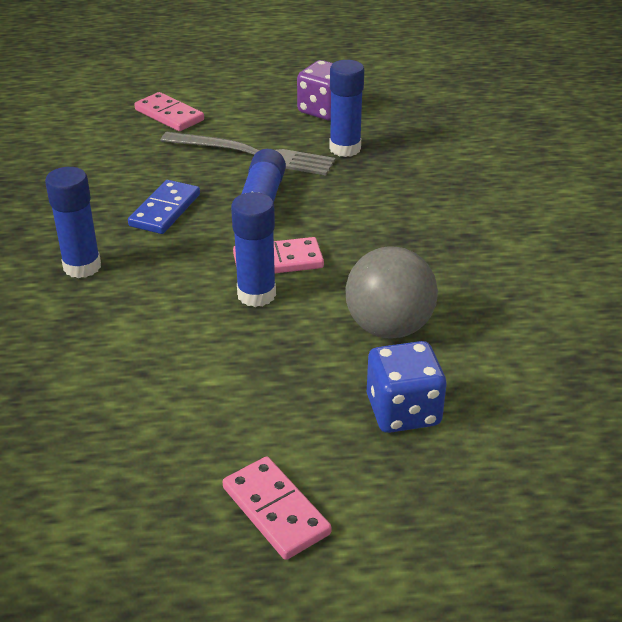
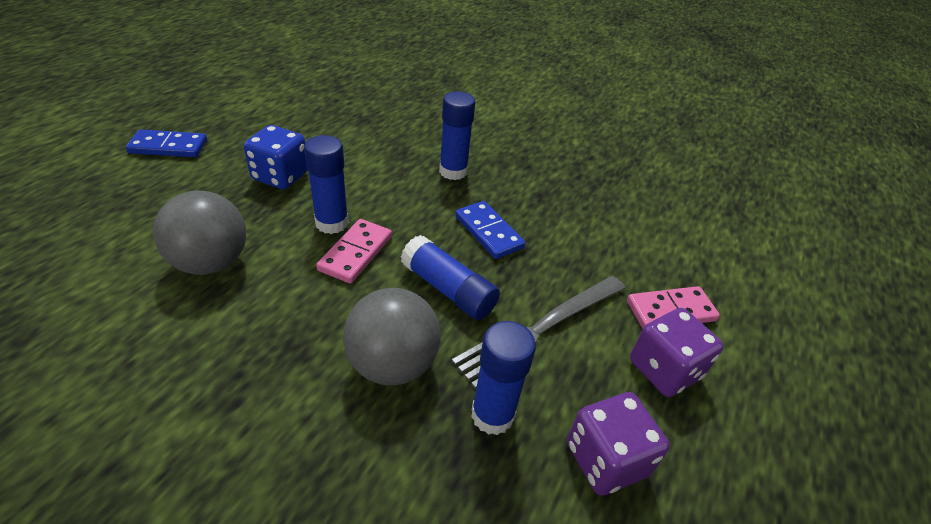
camera: 120 degrees right, 5 degrees up
pink domino [223,456,331,560] -> blue domino [126,129,207,157]
blue dice [367,341,447,433] -> blue dice moved to [244,125,308,189]
none -> grey ball [343,288,441,385]
none -> purple dice [630,308,724,397]

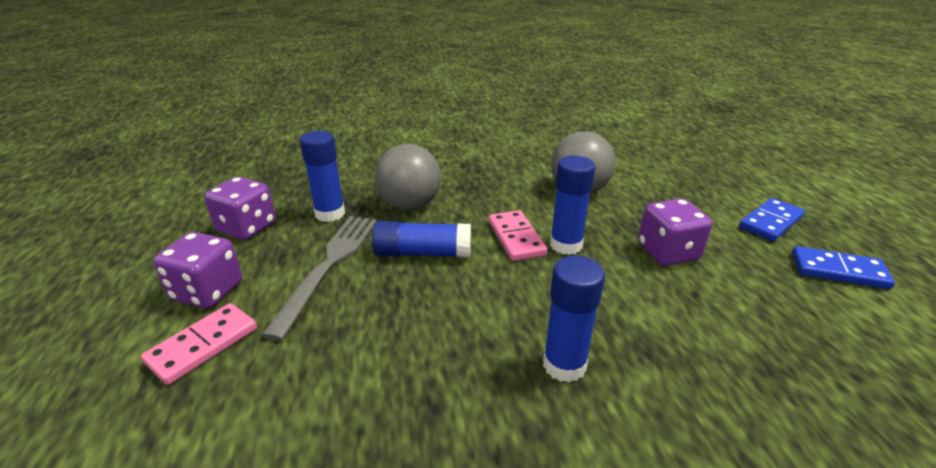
camera: 145 degrees right, 10 degrees down
blue dice [244,125,308,189] -> purple dice [638,198,712,266]
blue domino [455,201,526,259] -> blue domino moved to [792,246,895,289]

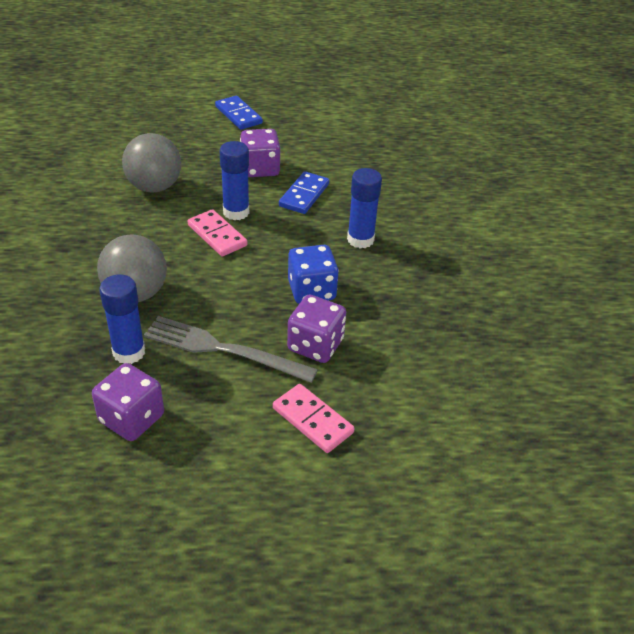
camera: 85 degrees left, 10 degrees up
purple dice [153,232,242,309] -> purple dice moved to [287,294,346,363]
blue glue stick [372,221,471,258] -> none
pink domino [489,210,548,261] -> pink domino turned 60 degrees clockwise [188,209,248,257]
blue domino [792,246,895,289] -> blue domino moved to [279,171,329,214]
none -> blue dice [288,245,339,304]

